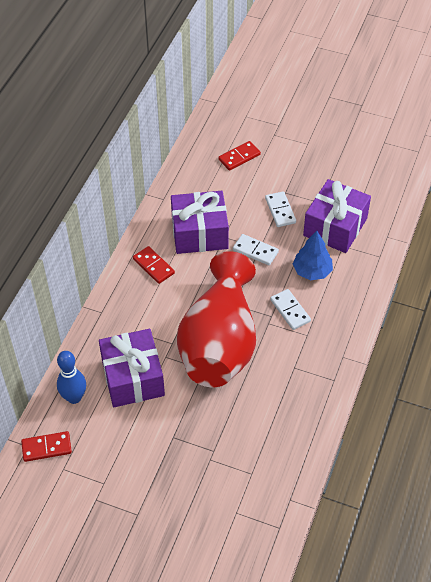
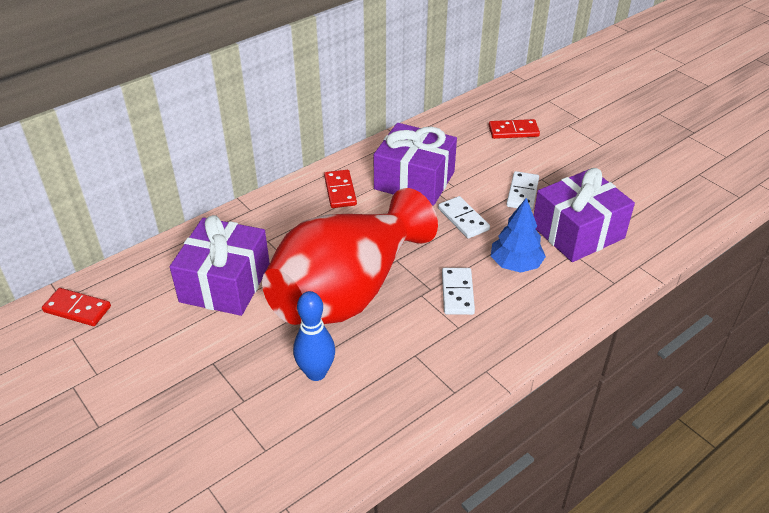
camera: 30 degrees right, 10 degrees down
blue bowling pin [57,351,86,404] -> blue bowling pin moved to [293,291,335,381]

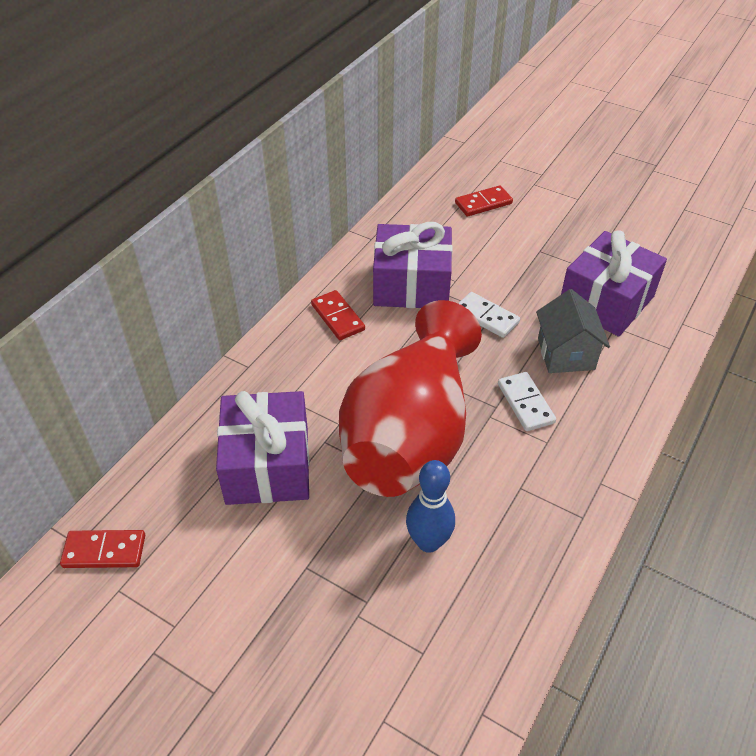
camera: 20 degrees left, 5 degrees up
blue tree [491,198,546,273] -> grey house [536,289,610,373]
white domino [506,171,539,211] -> none

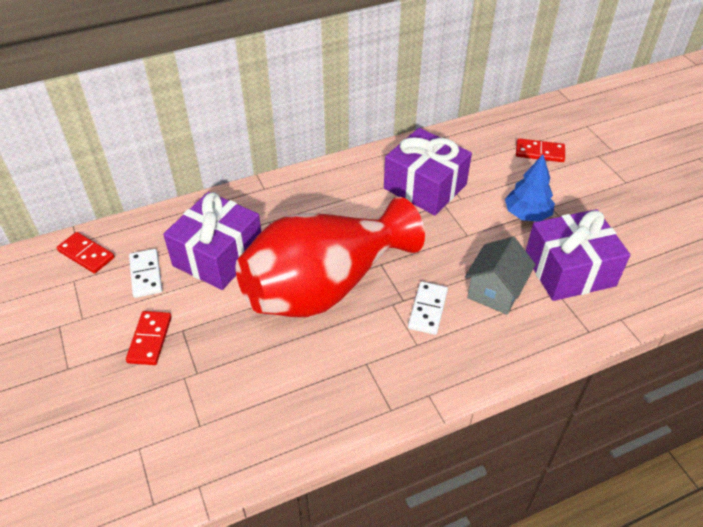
camera: 35 degrees right, 0 degrees up
red domino [311,290,365,340] -> red domino moved to [126,311,172,365]
blue bowling pin [406,460,455,553] -> none
white domino [458,292,520,338] -> white domino moved to [129,249,162,298]
none -> blue tree [505,155,555,222]

